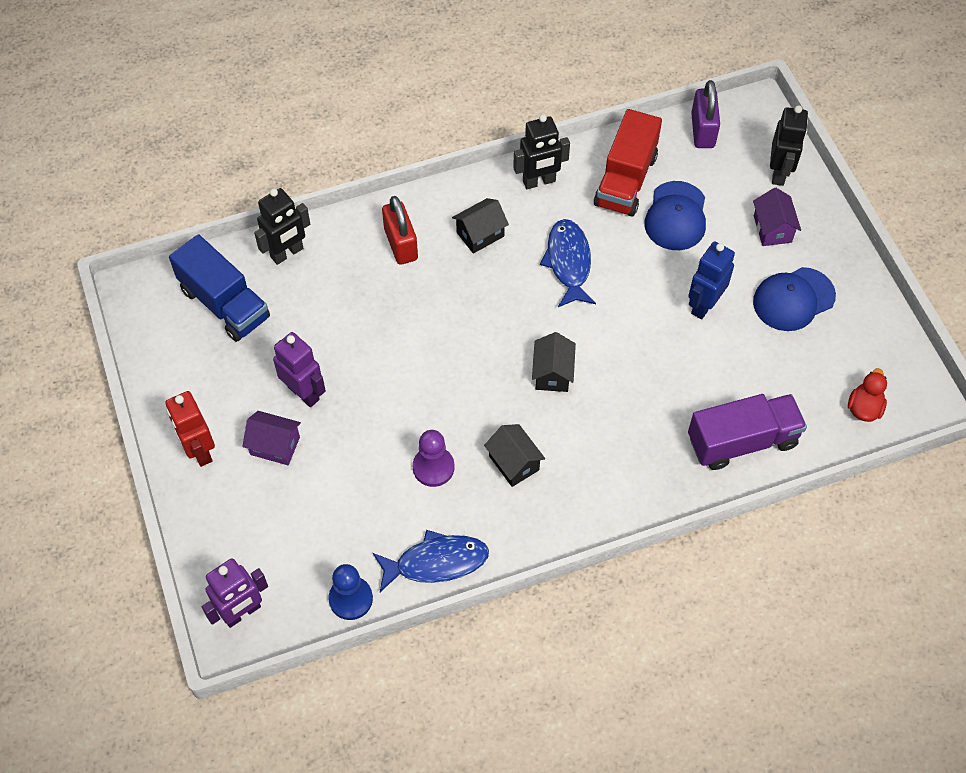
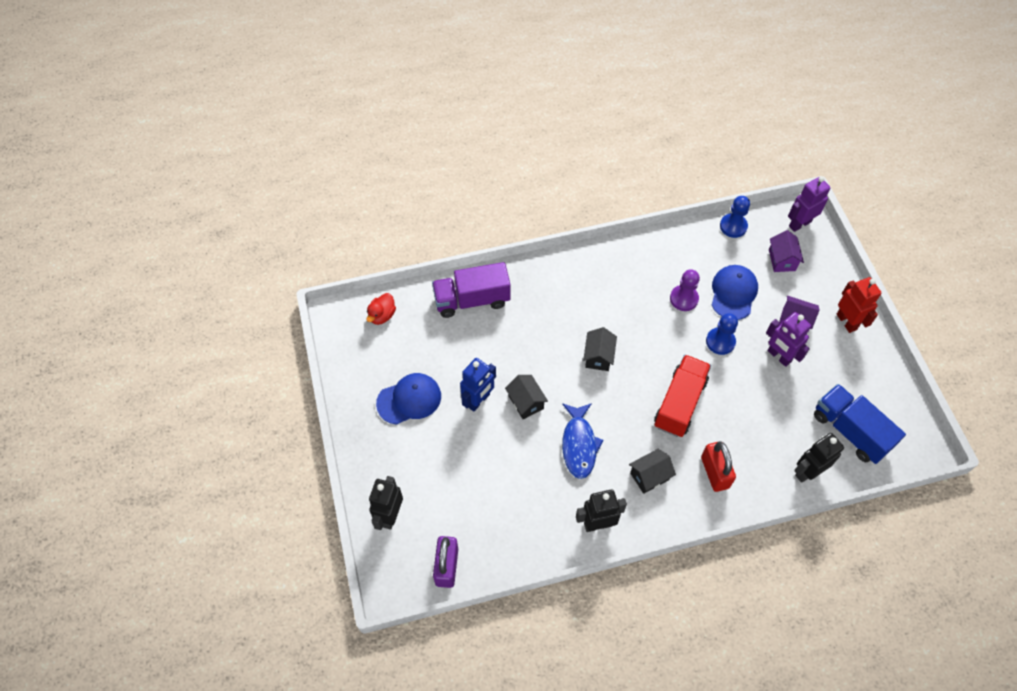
camera: 175 degrees left, 0 degrees up
blue fish [373,530,489,592] -> none
black house [484,424,545,487] -> black house moved to [505,375,548,419]
red truck [594,109,662,216] -> red truck moved to [654,355,711,437]
blue cap [645,181,706,250] -> blue cap moved to [712,265,758,320]
purple house [753,187,801,246] -> purple house moved to [769,230,804,272]
none -> blue pawn [706,313,738,355]

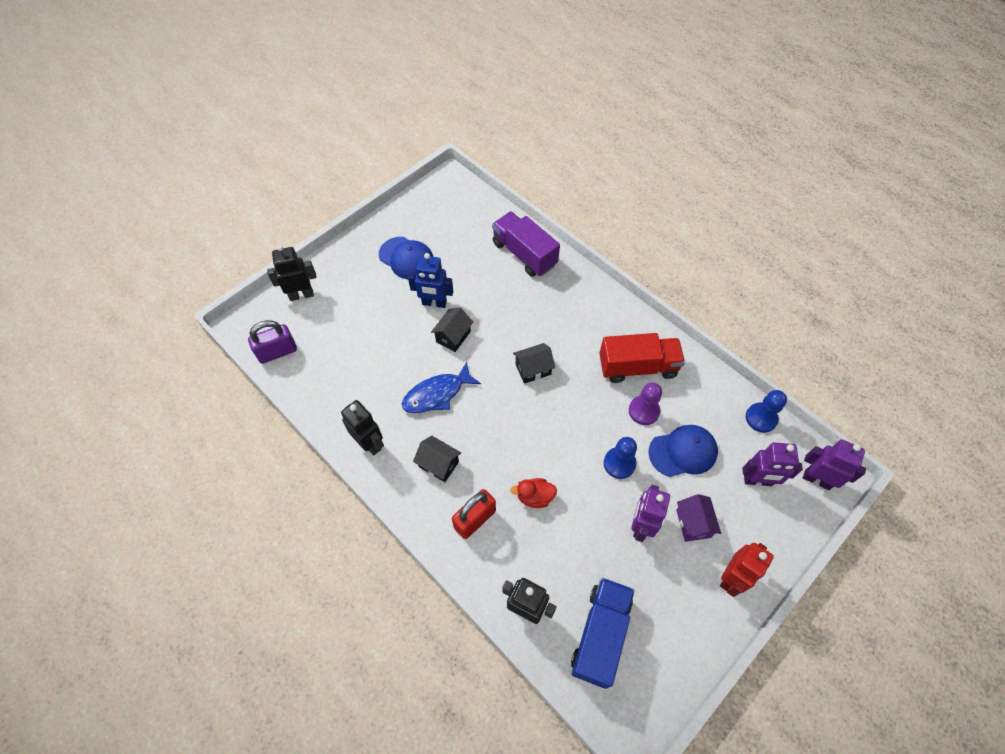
camera: 60 degrees right, 0 degrees up
red duck [366,293,396,325] -> red duck moved to [510,478,557,508]
red truck [654,355,711,437] -> red truck moved to [599,333,685,383]
purple house [769,230,804,272] -> purple robot [742,443,803,486]

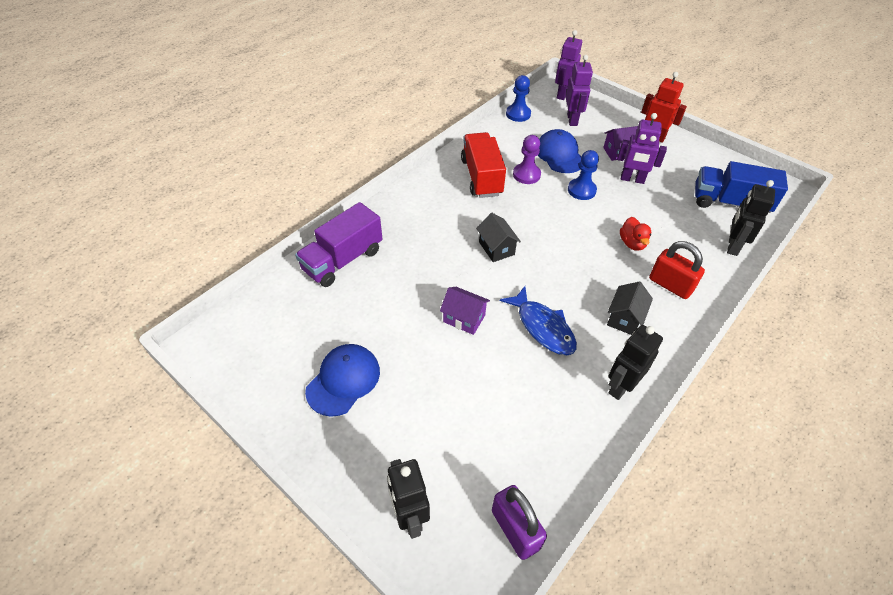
camera: 95 degrees left, 10 degrees down
blue robot [408,253,453,308] -> none
black house [431,307,473,352] -> purple house [440,287,490,335]

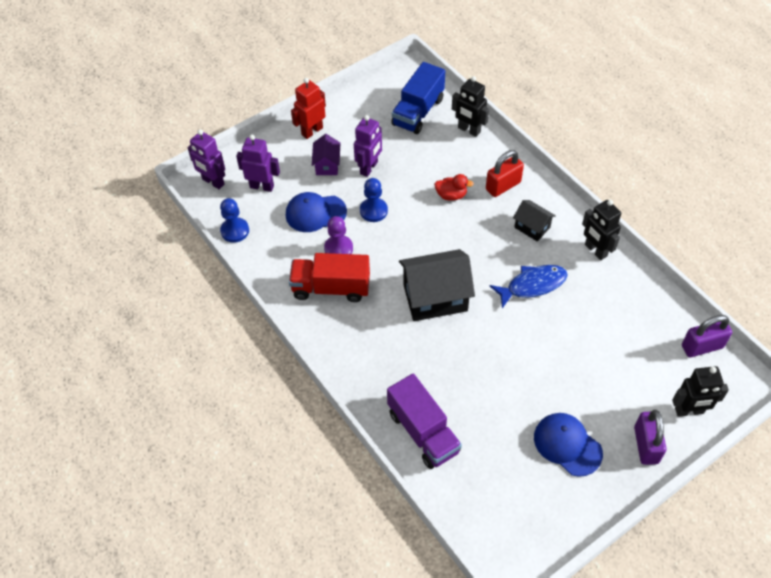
camera: 75 degrees left, 5 degrees up
purple house [440,287,490,335] -> none
black house [476,213,521,262] -> black house [399,249,475,321], size x1.89
none -> purple padlock [634,409,667,465]

